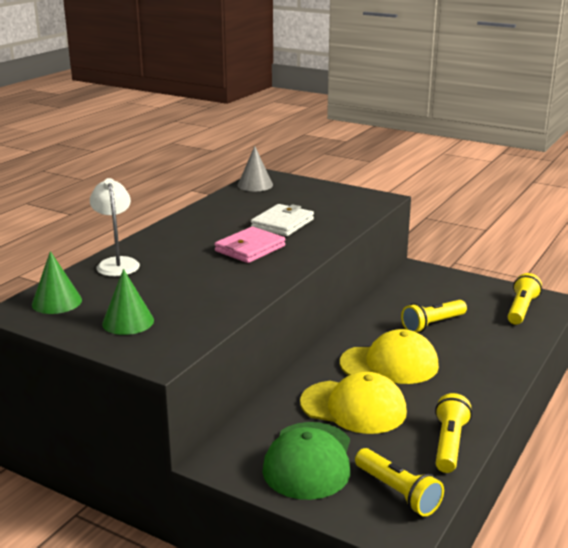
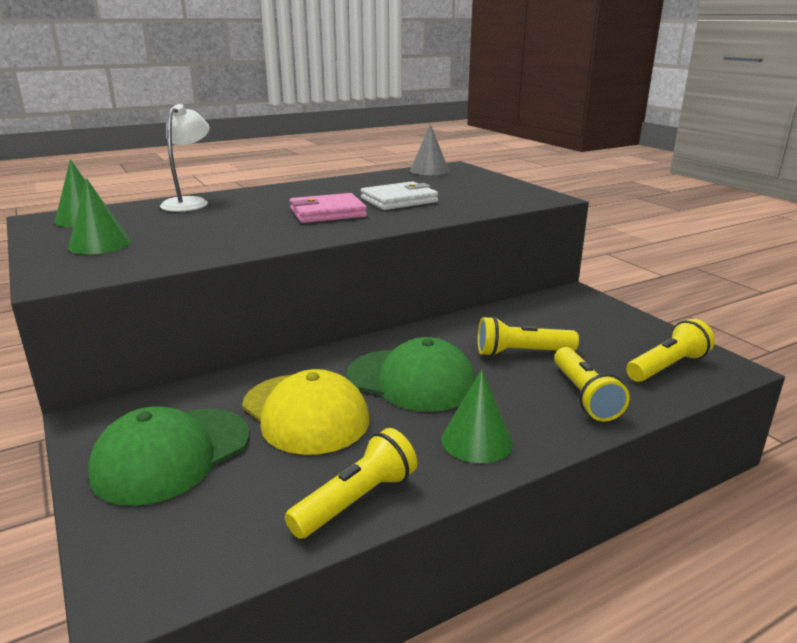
camera: 30 degrees right, 0 degrees up
yellow cap [340,329,439,384] -> green cap [346,337,475,412]
yellow flashlight [355,448,444,517] -> yellow flashlight moved to [554,347,630,421]
none -> green cone [441,370,513,463]

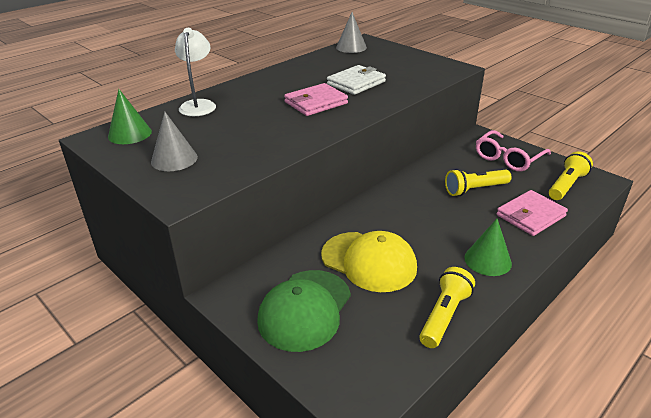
camera: 15 degrees left, 10 degrees up
green cone [68,178,131,254] -> grey cone [151,112,198,171]
green cap [346,337,475,412] -> none
yellow flashlight [554,347,630,421] -> pink wallet [497,190,568,236]
none -> pink glasses [476,130,551,171]

